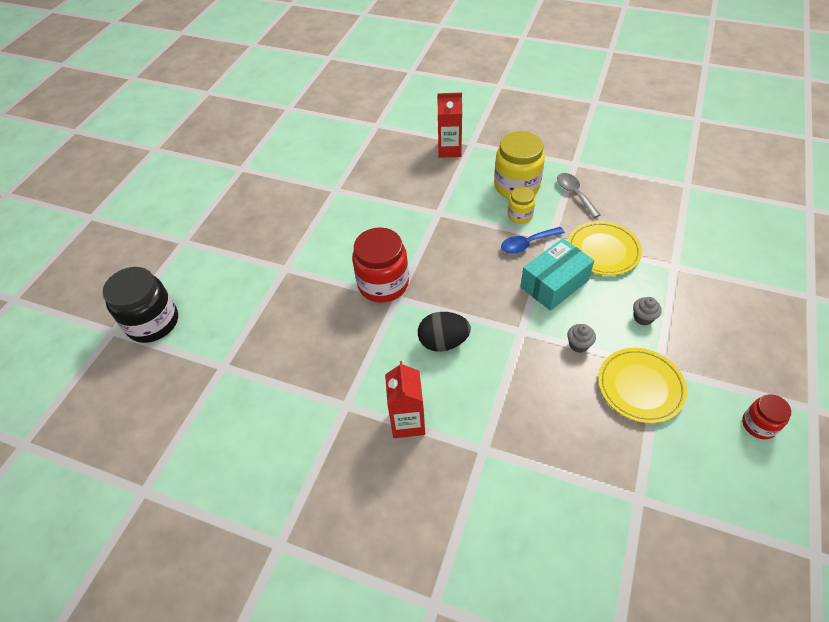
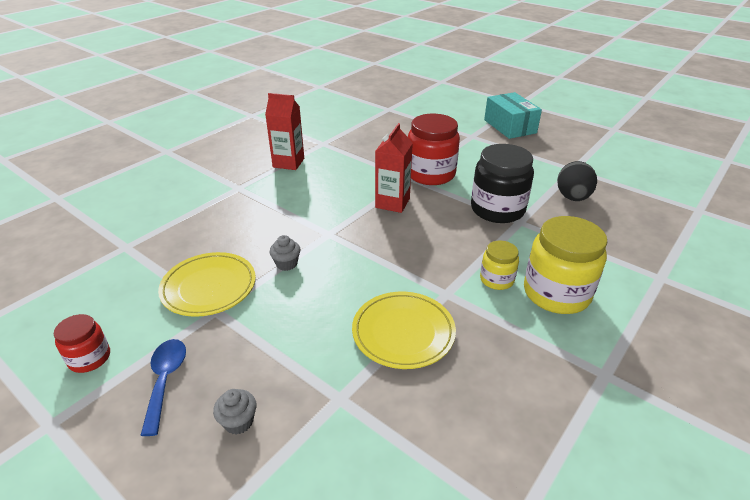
camera: 105 degrees right, 15 degrees down
black jar [102,267,178,343] -> black jar moved to [471,144,534,223]
black egg [418,312,471,352] -> black egg moved to [557,161,597,201]
red carton [437,92,462,158] -> red carton moved to [375,123,413,213]
blue spoon [501,227,565,254] -> blue spoon moved to [140,339,186,436]
turquoise box [520,238,594,311] -> turquoise box moved to [484,92,542,139]
grey spoon [557,173,601,218] -> none
grey cupcake [633,297,662,326] -> grey cupcake moved to [213,389,257,435]

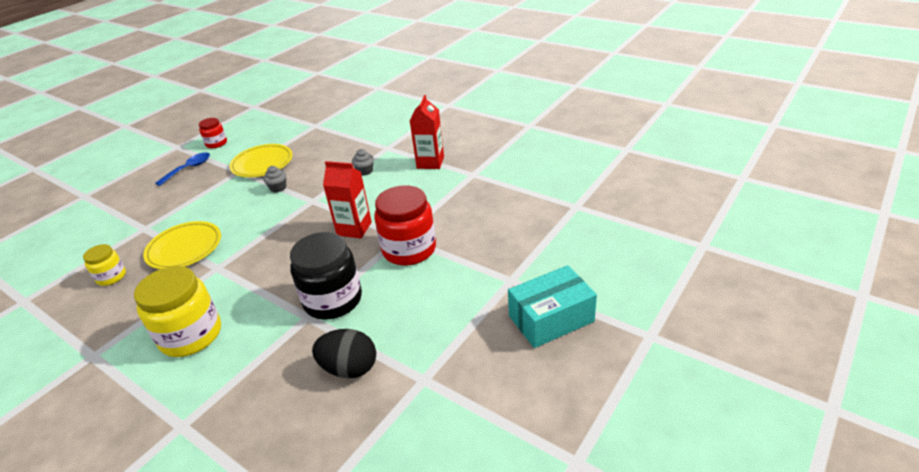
camera: 90 degrees right, 0 degrees up
blue spoon [140,339,186,436] -> blue spoon turned 45 degrees counterclockwise [156,152,210,186]
grey cupcake [213,389,257,435] -> grey cupcake moved to [352,149,374,176]
yellow jar [480,240,519,290] -> yellow jar moved to [83,244,126,286]

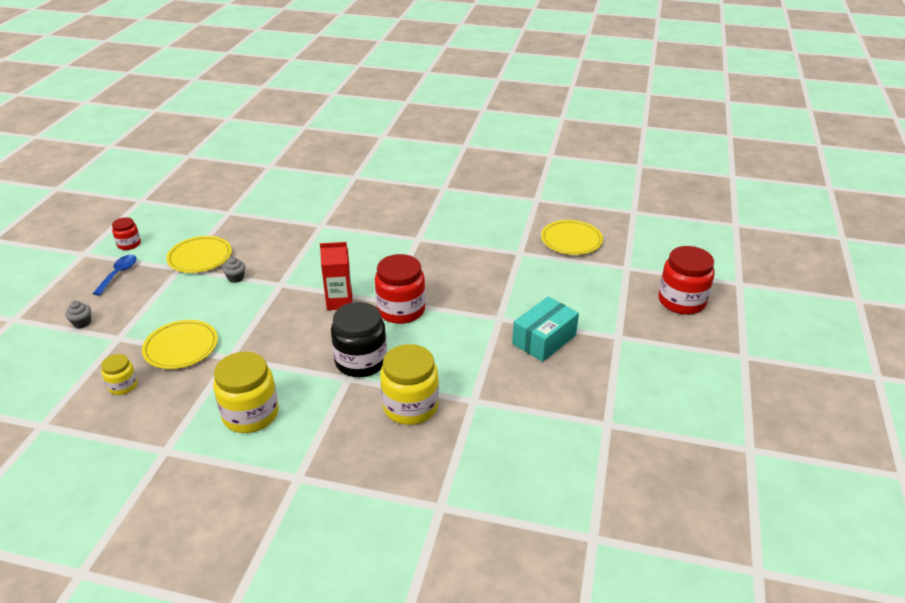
camera: 25 degrees left, 0 degrees up
black egg [312,329,376,378] -> yellow jar [380,344,439,425]
grey cupcake [352,149,374,176] -> grey cupcake moved to [65,301,91,328]
red carton [410,95,444,169] -> none
none -> yellow plate [541,220,603,255]
none -> red jar [658,246,715,315]

